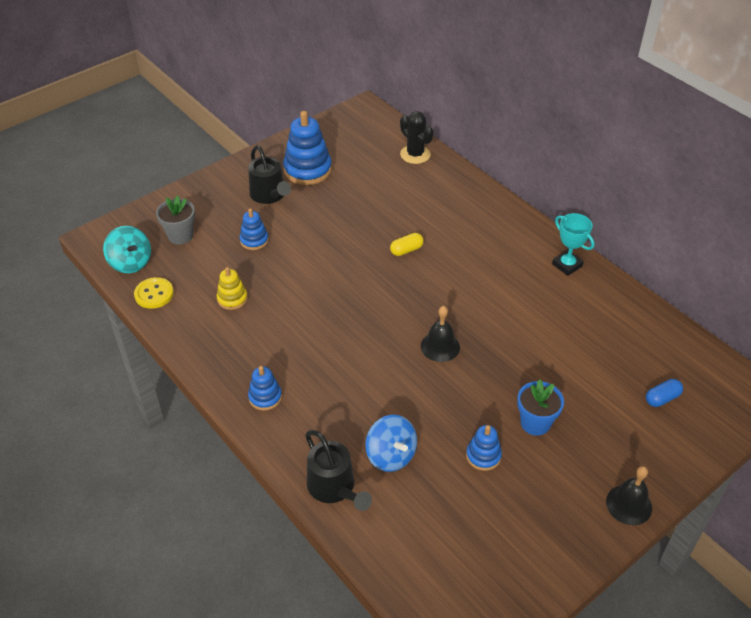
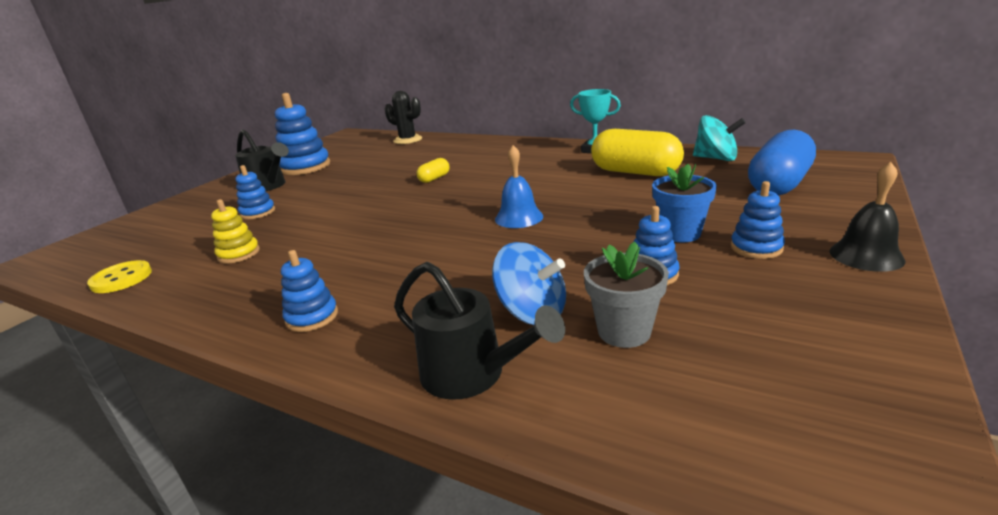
camera: 20 degrees left, 20 degrees down
turquoise spinning top [103,226,151,273] -> turquoise spinning top moved to [693,115,746,161]
grey flower pot [156,195,195,245] -> grey flower pot moved to [584,242,669,348]
black bell [421,306,460,362] -> blue bell [495,145,543,228]
blue capsule [646,379,683,407] -> blue capsule [748,130,816,196], size x2.15
none -> yellow capsule [591,129,684,176]
none -> blue stacking toy [731,181,785,259]

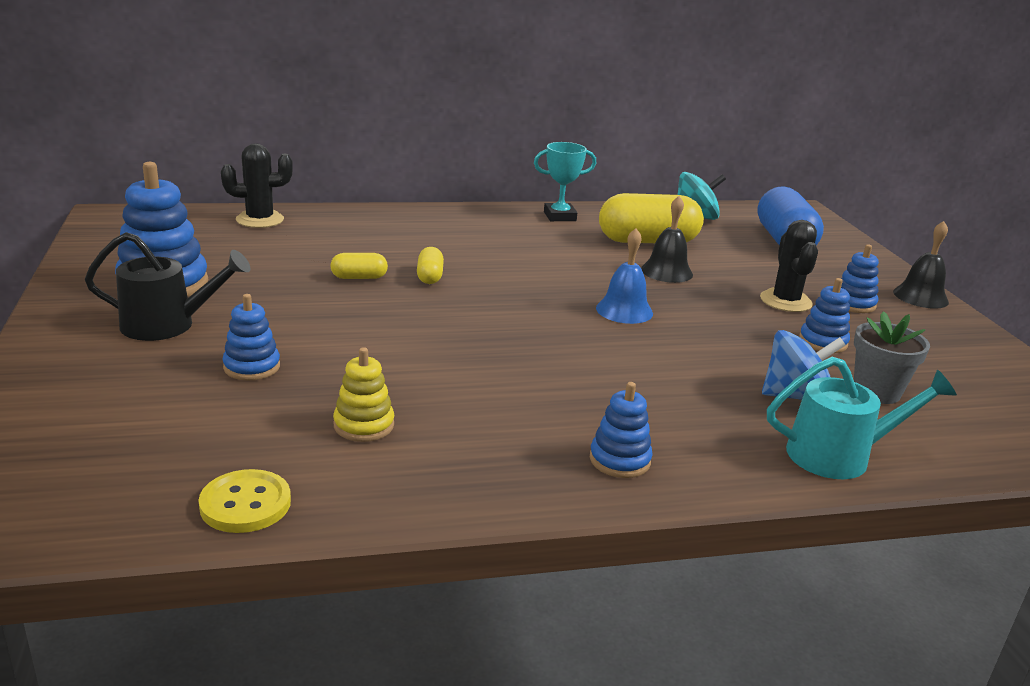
camera: 45 degrees left, 0 degrees up
black watering can [394,262,565,400] -> turquoise watering can [767,357,957,479]
blue flower pot [652,164,717,242] -> black cactus [760,220,818,312]
none -> yellow capsule [330,253,388,279]
none -> black bell [641,196,693,283]

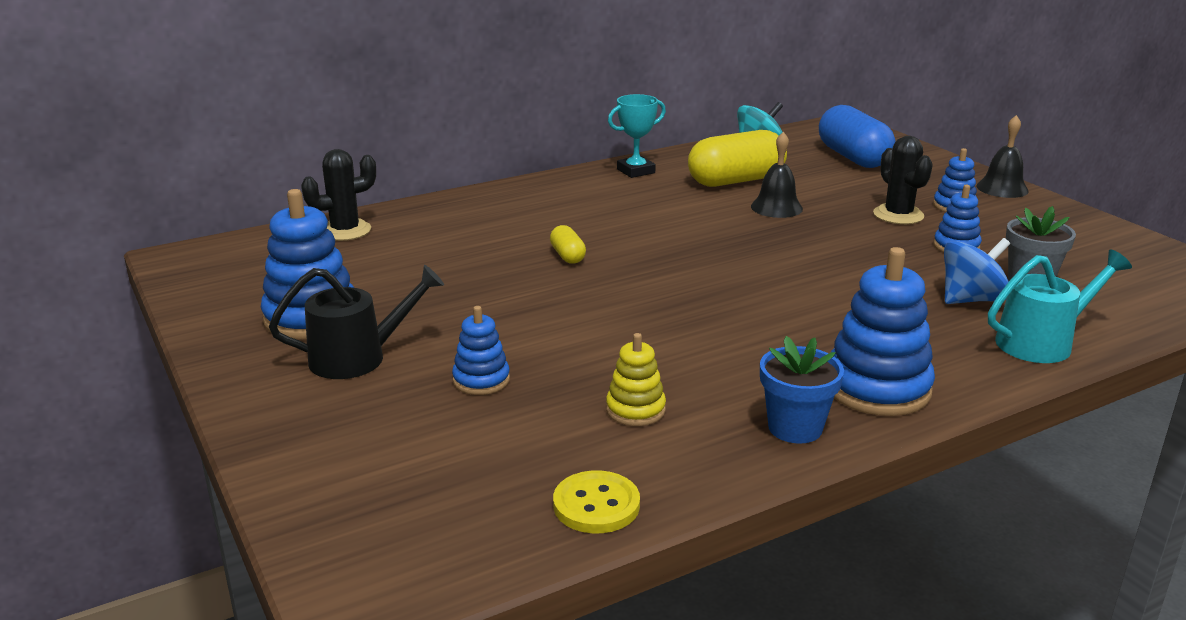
camera: 15 degrees left, 0 degrees up
yellow capsule [330,253,388,279] -> none
blue stacking toy [590,382,653,478] -> blue stacking toy [831,247,935,416], size x1.82
blue bell [596,228,653,324] -> none
none -> blue flower pot [760,336,844,444]

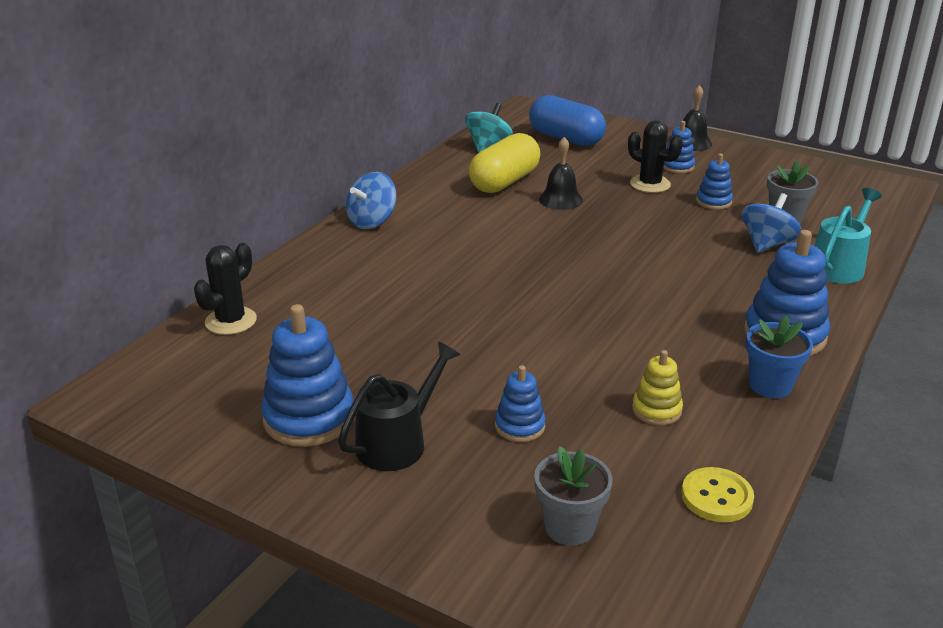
camera: 30 degrees left, 5 degrees up
yellow capsule [550,225,586,264] -> none
turquoise trophy [608,94,666,178] -> none
none -> blue spinning top [346,172,396,229]
none -> grey flower pot [534,446,612,546]

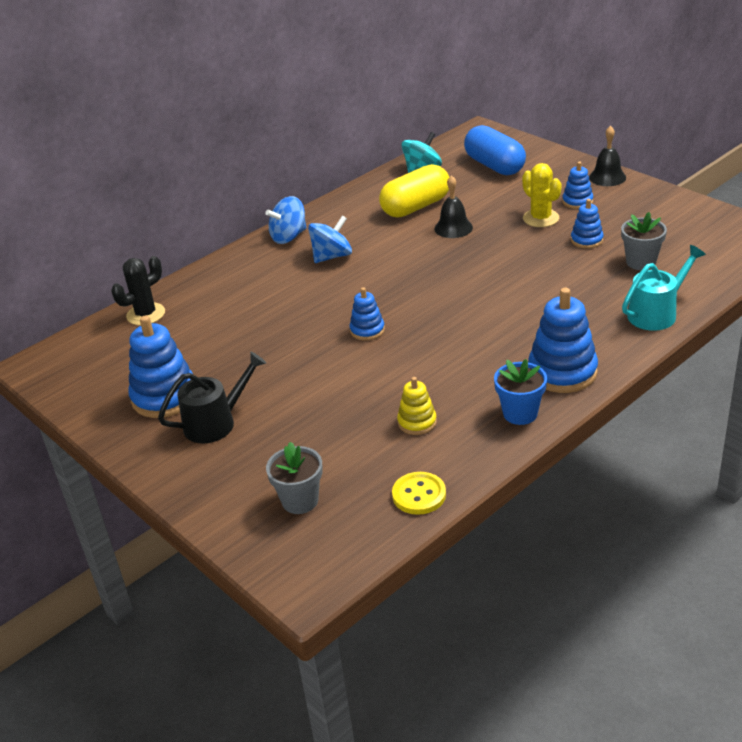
camera: 20 degrees right, 5 degrees up
blue stacking toy [495,365,546,442] -> blue stacking toy moved to [349,287,385,341]
black cactus [628,120,683,193] -> yellow cactus [522,163,562,227]
blue spinning top [741,193,802,253] -> blue spinning top moved to [308,215,352,263]

